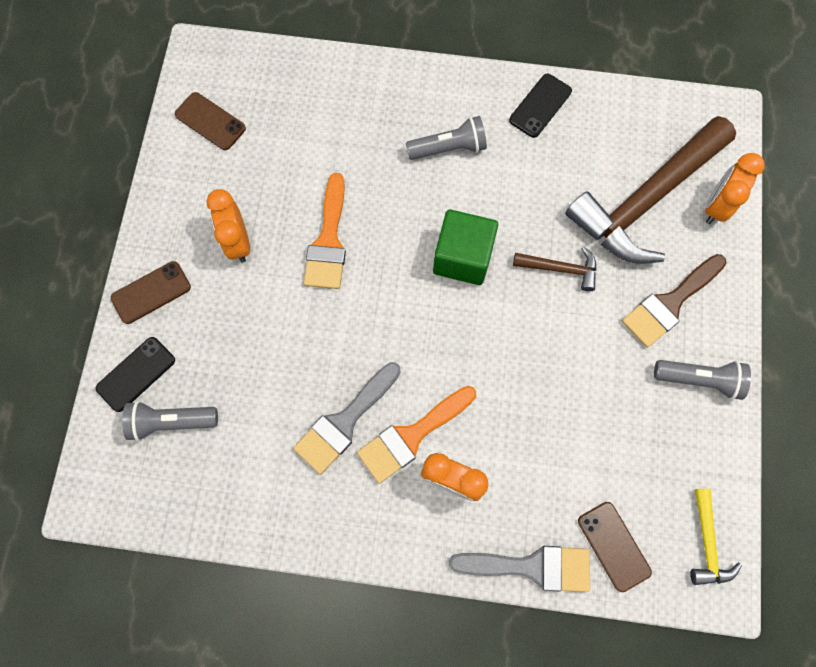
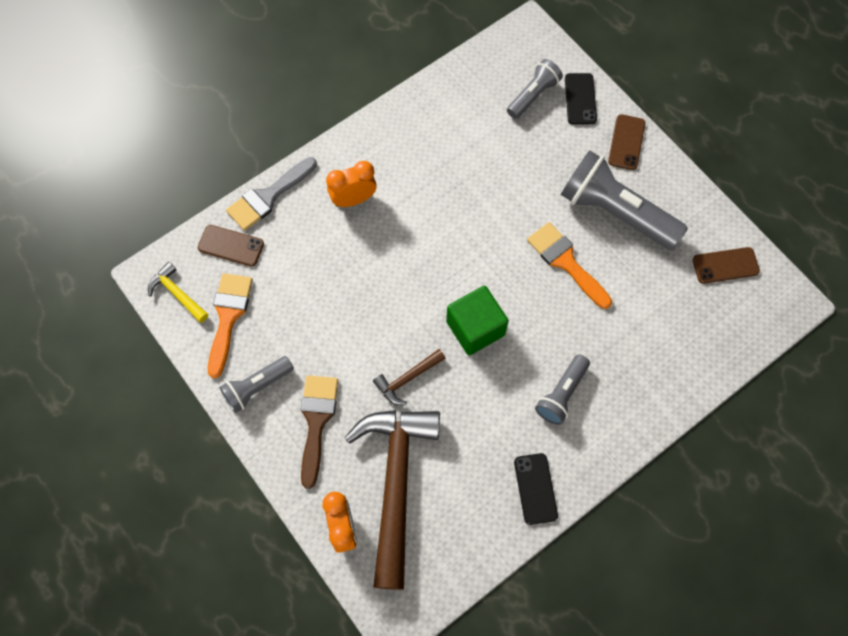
camera: 135 degrees right, 5 degrees down
orange clock [206,189,250,263] -> grey flashlight [561,150,688,250]
grey brush [293,362,401,474] -> none
orange brush [357,386,476,484] -> orange brush moved to [208,273,253,378]

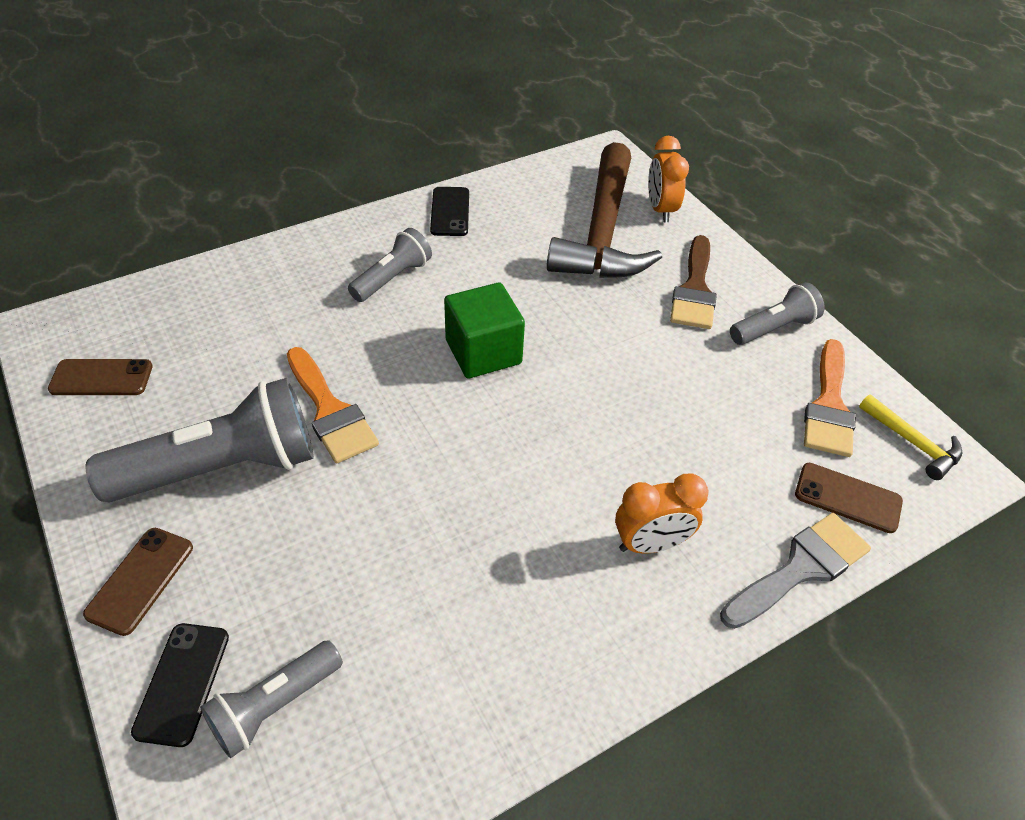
camera: 175 degrees left, 20 degrees down
brown hammer [373,349,446,405] -> none
grey flashlight [561,150,688,250] -> grey flashlight turned 60 degrees counterclockwise [85,377,314,502]

